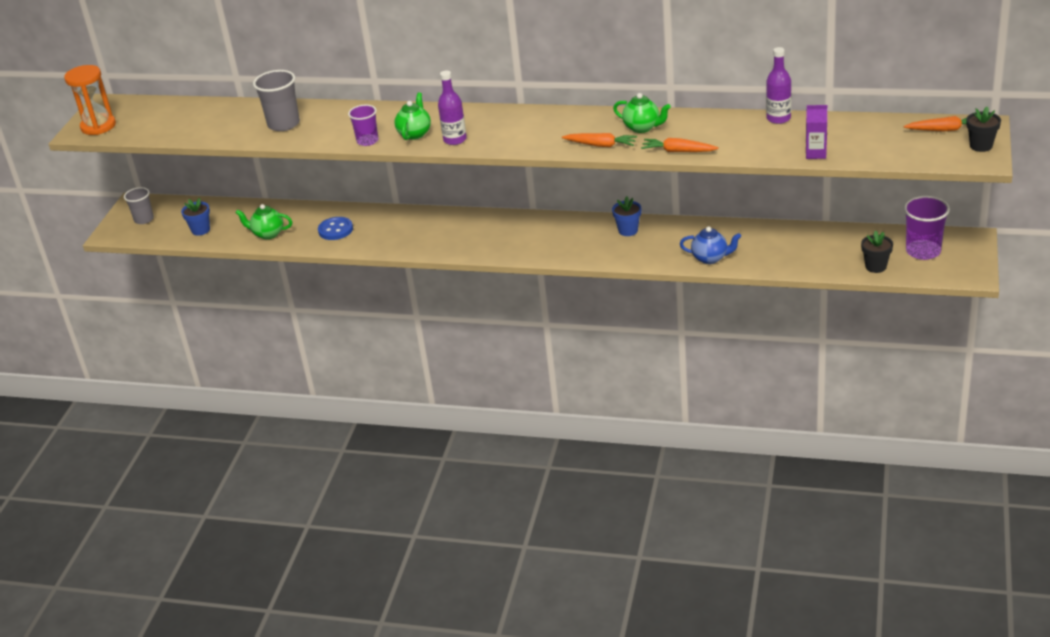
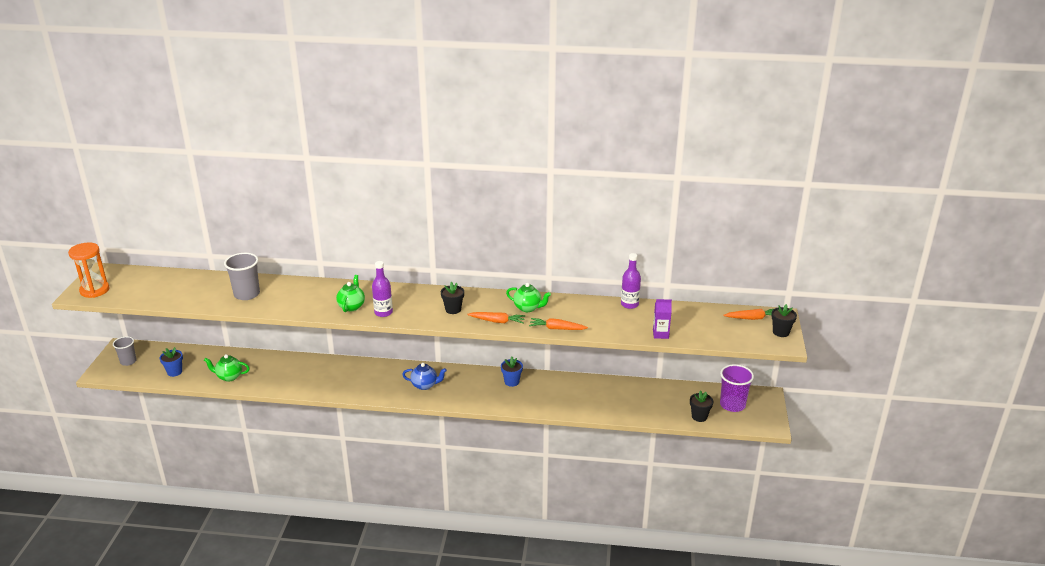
camera: 10 degrees left, 5 degrees down
blue button [318,217,353,240] -> none
purple cup [348,105,379,146] -> none
blue teapot [680,226,741,264] -> blue teapot moved to [402,363,447,390]
none -> black flower pot [441,282,464,314]

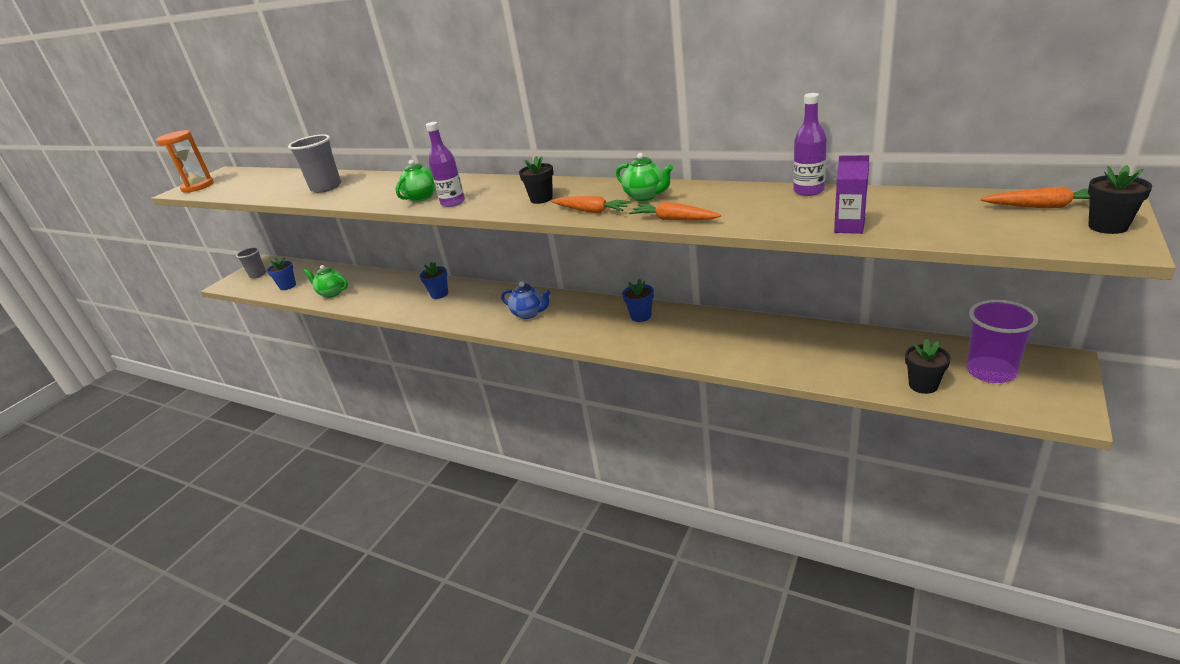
camera: 25 degrees right, 0 degrees up
none -> blue flower pot [420,262,448,299]

